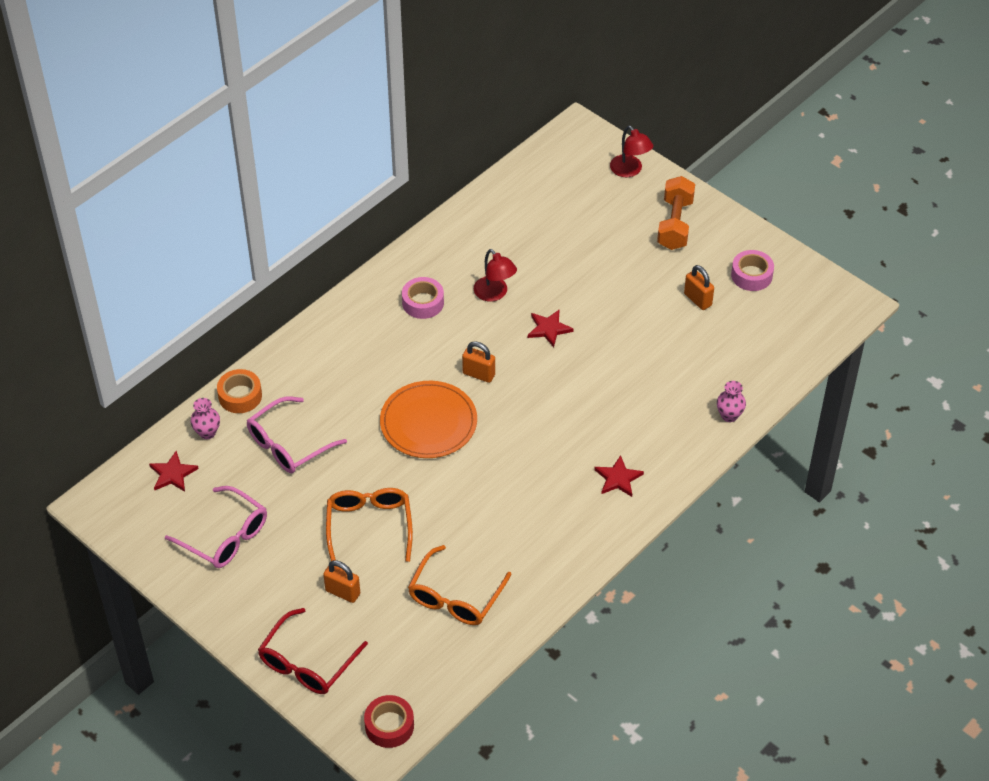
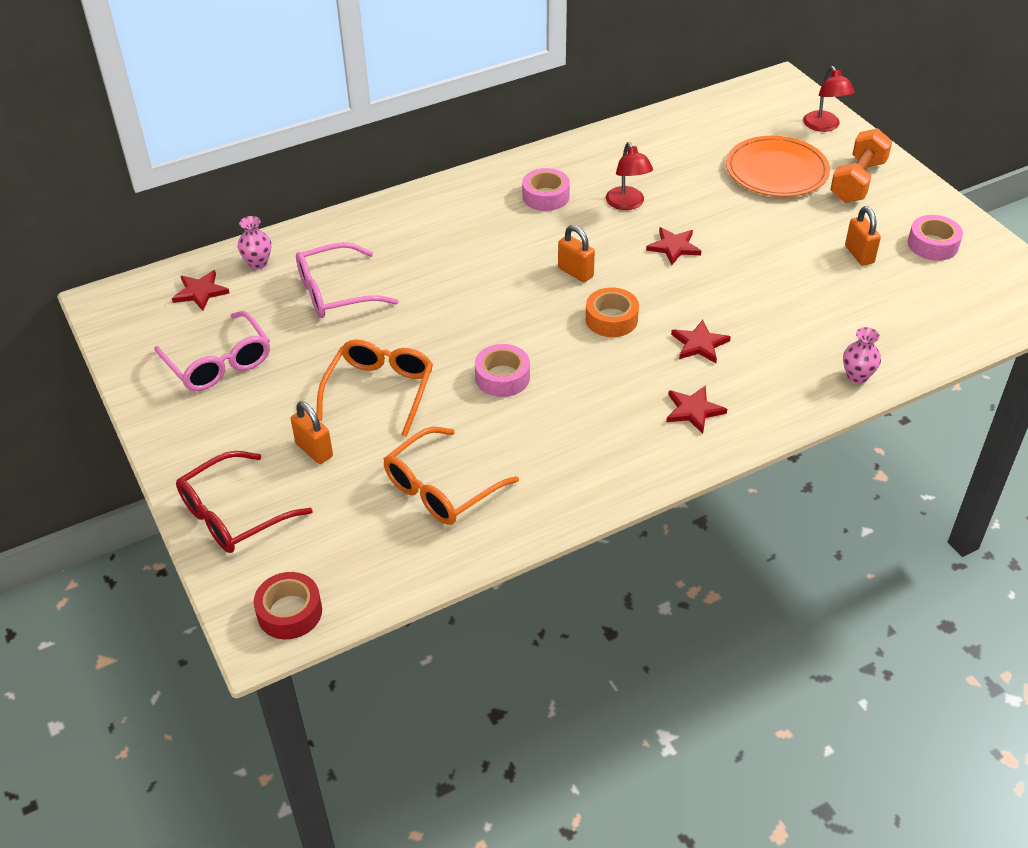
camera: 20 degrees right, 5 degrees down
orange tape [217,369,262,413] -> orange tape moved to [586,287,639,337]
orange plate [380,381,477,458] -> orange plate moved to [726,136,830,197]
none -> pink tape [475,344,530,397]
none -> red star [671,320,731,363]

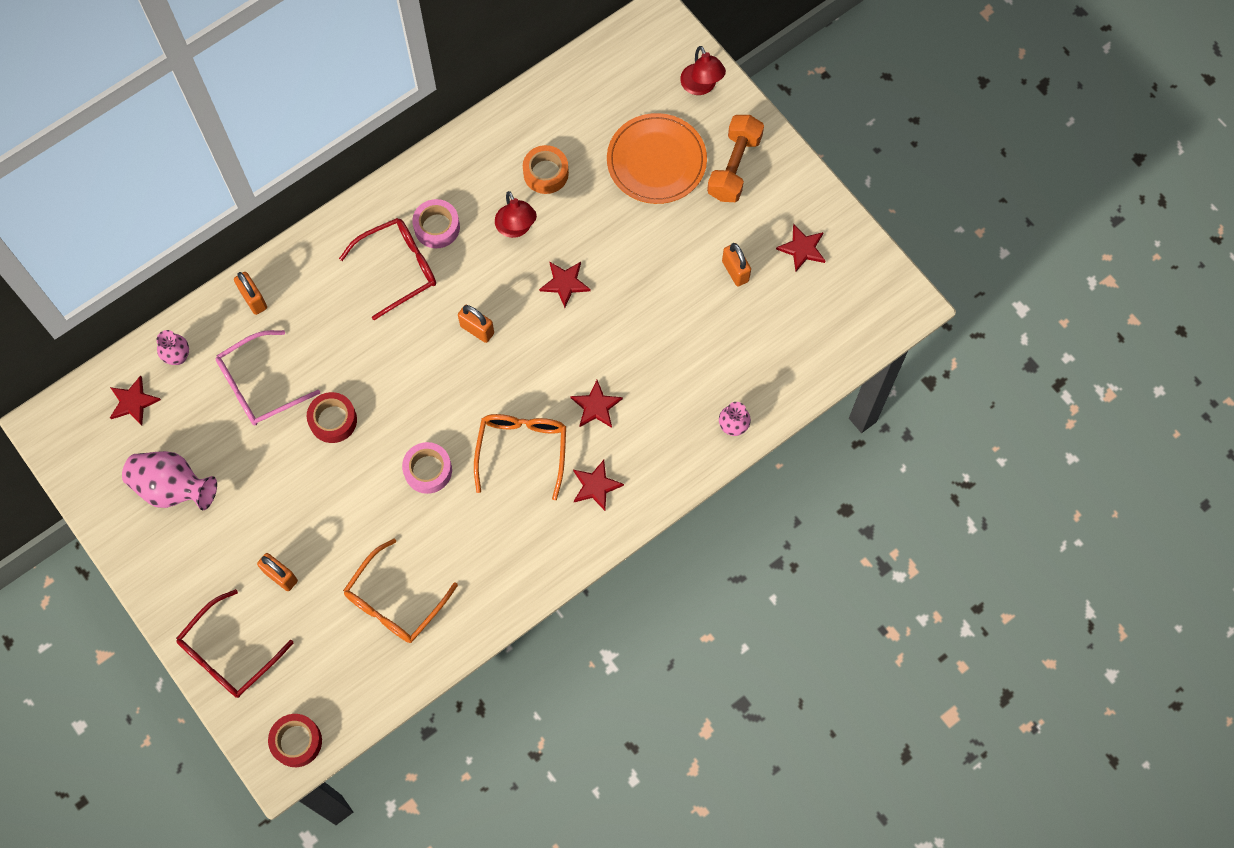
camera: 10 degrees left, 25 degrees up
pink glasses [154,311,270,391] -> pink vase [122,451,217,510]
orange glasses [317,339,433,437] -> orange glasses moved to [474,414,566,500]
orange tape [586,287,639,337] -> orange tape moved to [523,145,569,194]
pink tape [908,215,963,261] -> red star [776,224,825,271]
none -> orange padlock [234,272,267,315]
none -> red tape [307,392,357,443]
none -> red glasses [339,218,436,320]

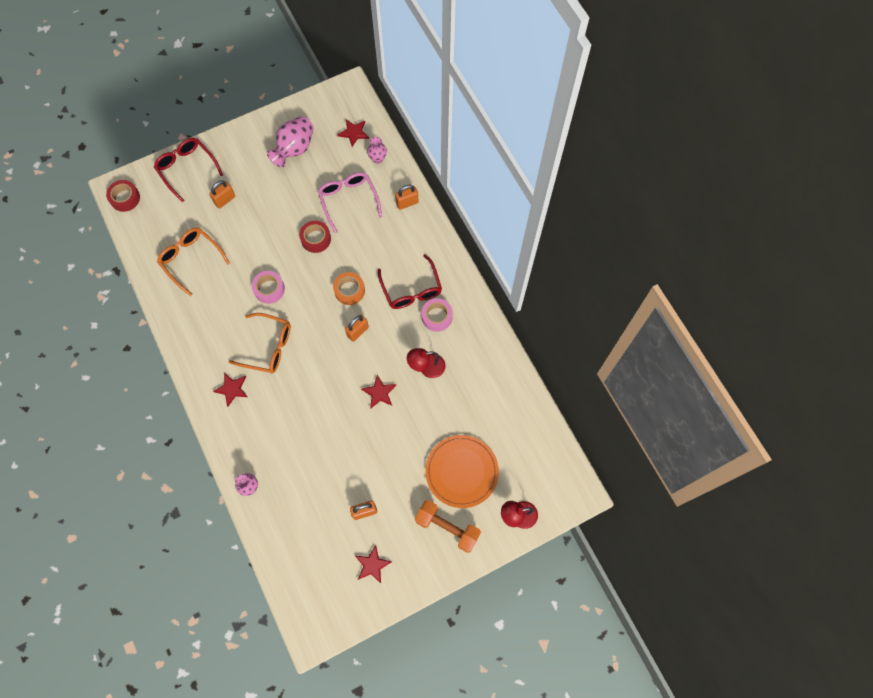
camera: 100 degrees right, 0 degrees up
orange tape [523,145,569,194] -> orange tape moved to [333,272,365,305]
red star [570,380,623,428] -> none

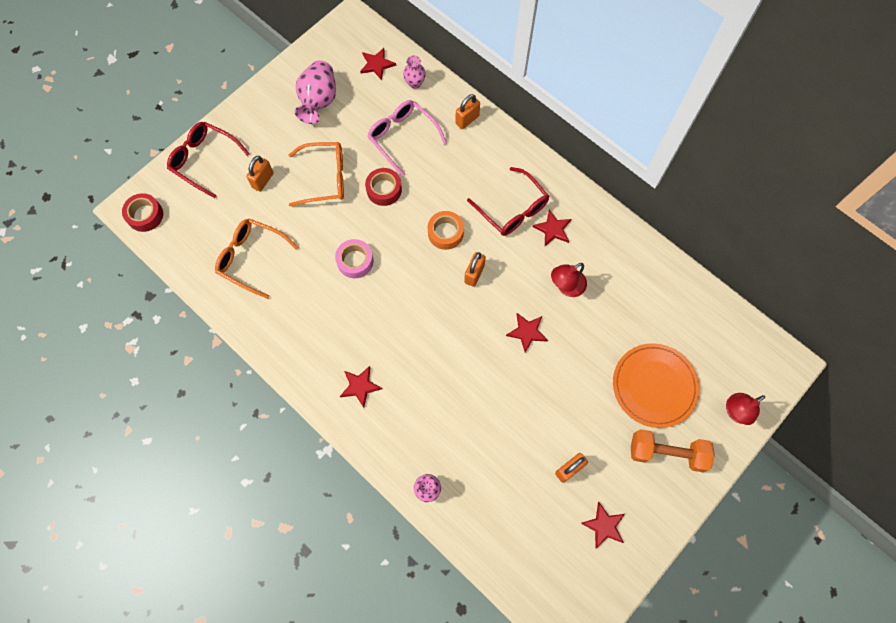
camera: 20 degrees left, 0 degrees up
orange glasses [228,313,291,373] -> orange glasses moved to [288,142,344,206]
pink tape [421,298,453,332] -> red star [532,209,571,246]

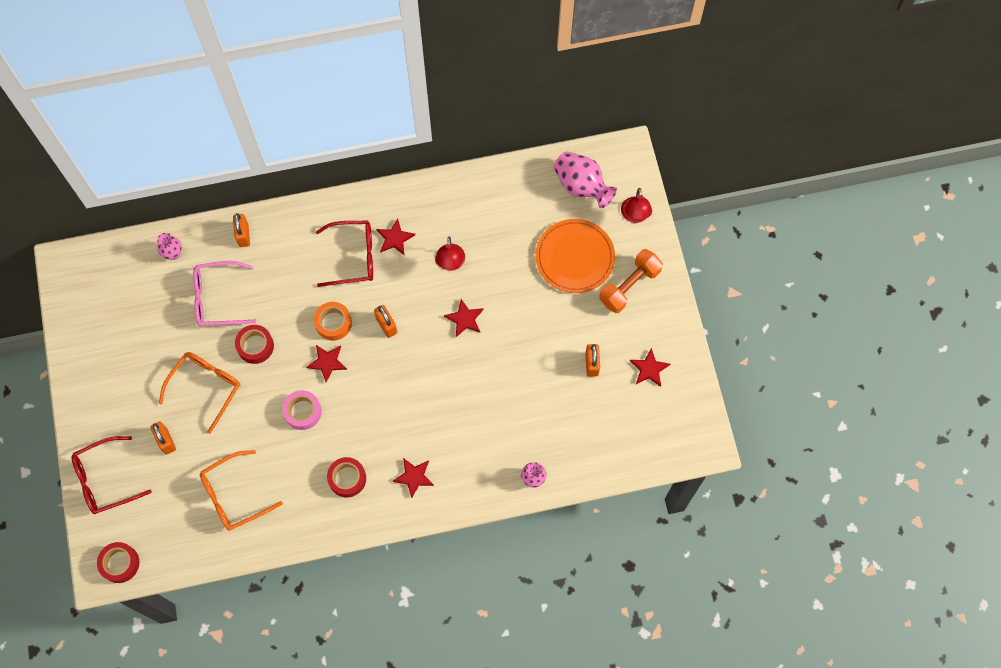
camera: 55 degrees left, 0 degrees up
pink vase [295,60,336,124] -> pink vase moved to [553,151,617,208]
red star [360,48,396,80] -> red star moved to [306,345,347,382]
none -> red tape [327,457,366,498]

